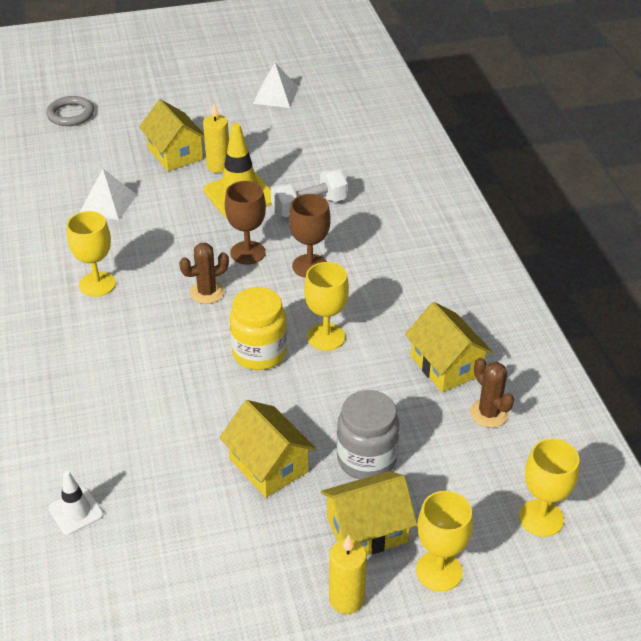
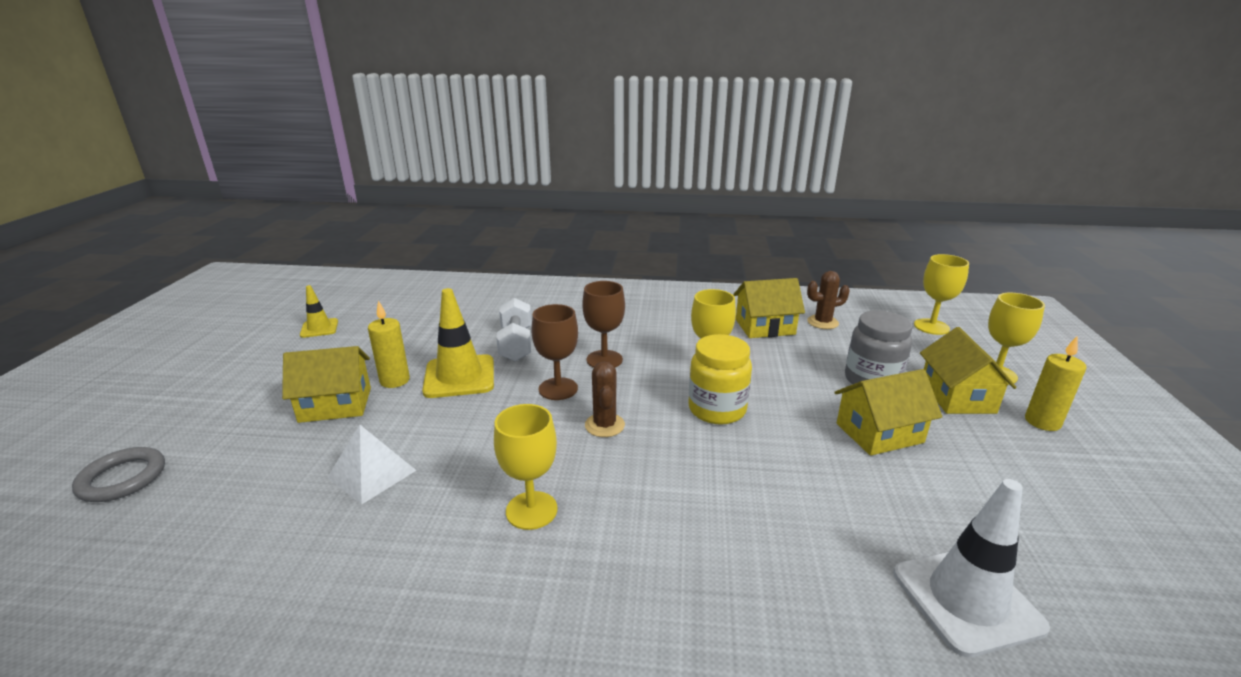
camera: 70 degrees left, 15 degrees down
white traffic cone [48,470,104,535] -> white traffic cone [894,479,1050,658], size x1.79
white pyramid [253,63,299,108] -> yellow traffic cone [300,285,338,338]

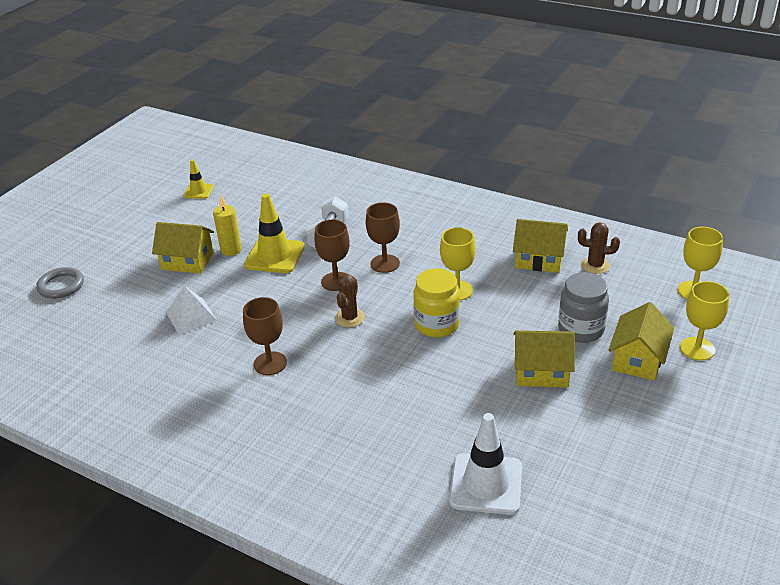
camera: 25 degrees right, 10 degrees up
yellow goblet [494,404,558,530] -> brown goblet [243,297,287,375]
yellow candle [1025,336,1087,431] -> none

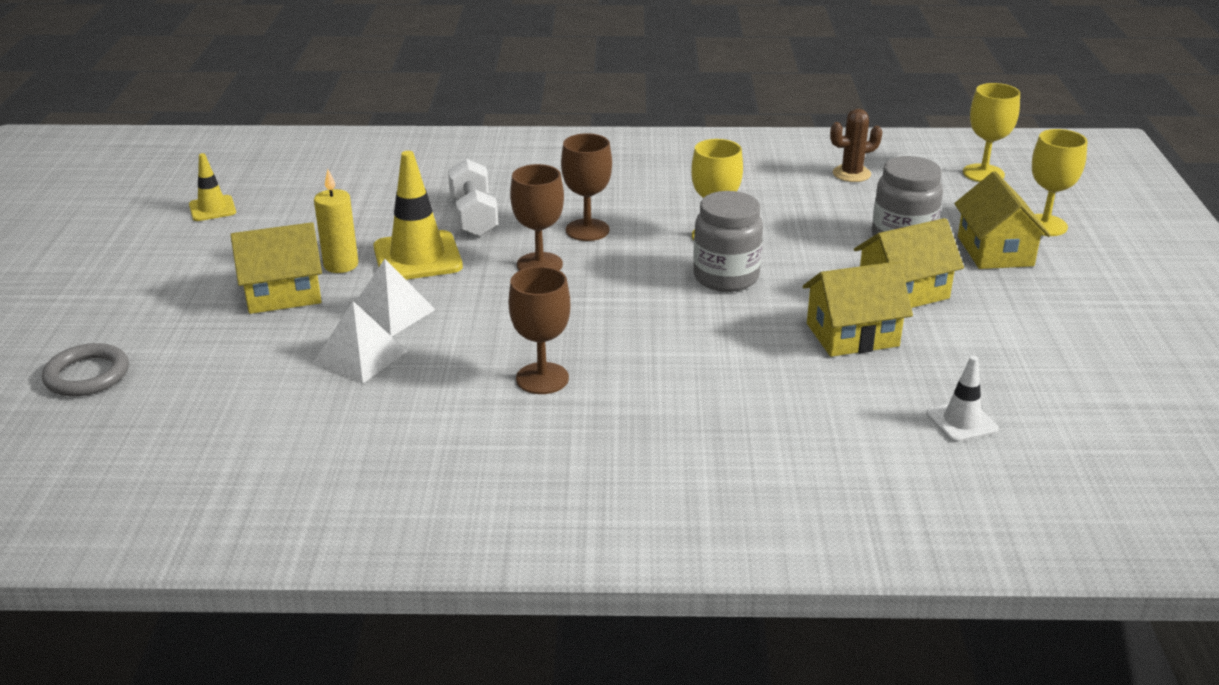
camera: 30 degrees left, 5 degrees down
brown cactus [335,274,365,327] -> none
yellow jar [413,268,460,338] -> grey jar [693,191,763,292]
white traffic cone [449,413,522,515] -> white traffic cone [927,356,999,442], size x0.56
yellow house [513,219,568,273] -> yellow house moved to [803,261,913,357]
none -> white pyramid [355,259,436,336]

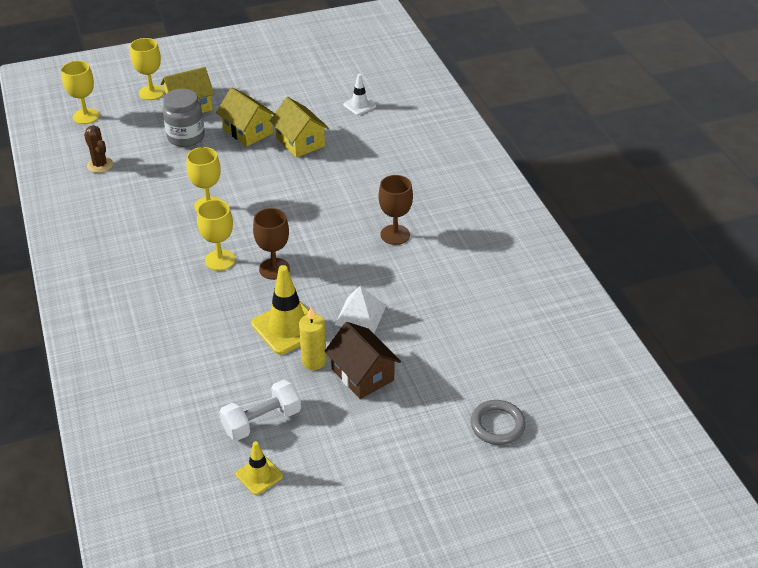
camera: 110 degrees left, 10 degrees up
yellow house [230,222,322,314] -> brown house [324,322,401,399]
white pyramid [313,301,407,383] -> none
white dumbbell [448,159,498,237] -> white dumbbell moved to [219,380,301,441]
brown goblet [561,133,612,241] -> yellow goblet [197,199,235,271]
grey jar [693,191,763,292] -> none

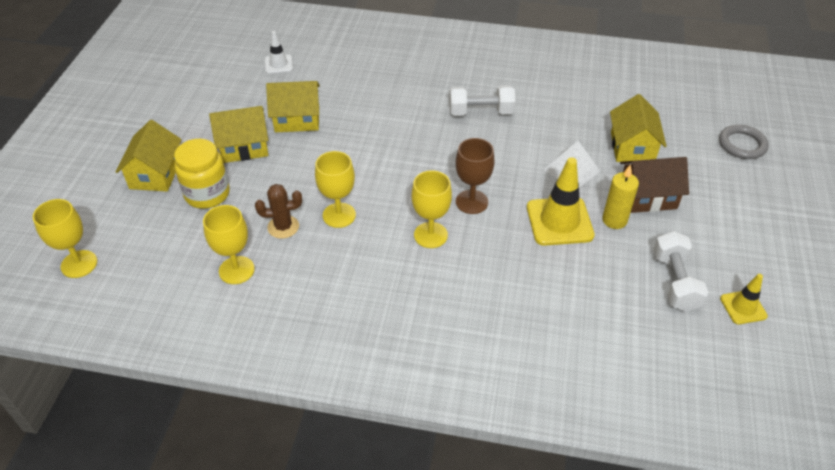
camera: 60 degrees left, 5 degrees up
brown cactus [84,125,113,173] -> brown cactus moved to [255,184,302,239]
yellow goblet [130,38,165,100] -> yellow goblet moved to [203,205,255,284]
grey jar [163,89,205,147] -> yellow jar [174,139,230,209]
brown goblet [379,175,413,245] -> white dumbbell [449,85,516,116]
none -> yellow house [610,94,667,162]

